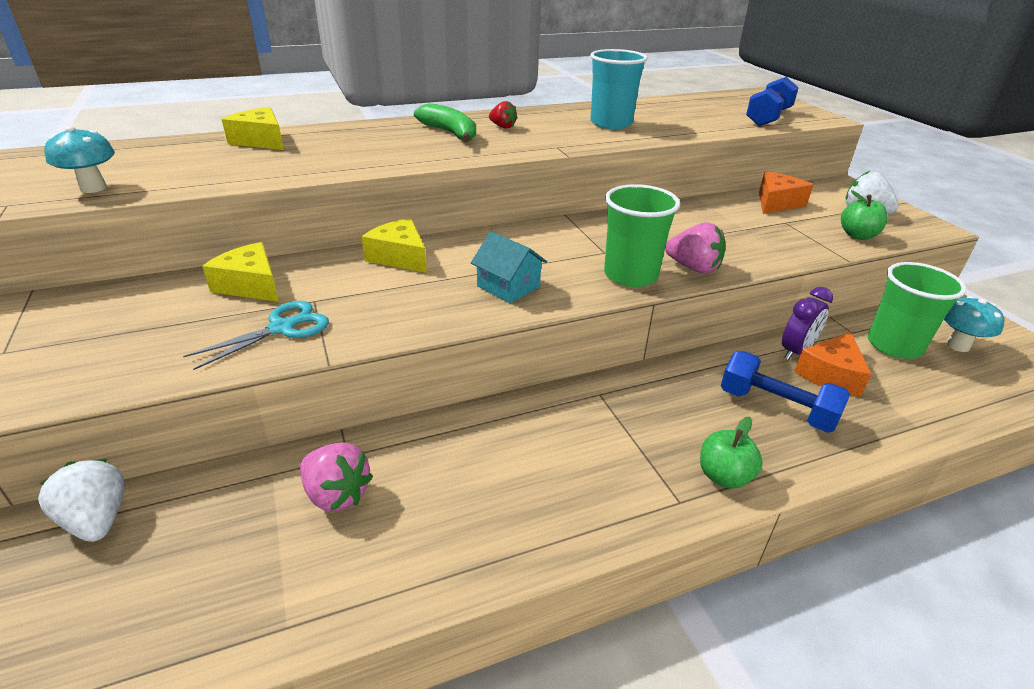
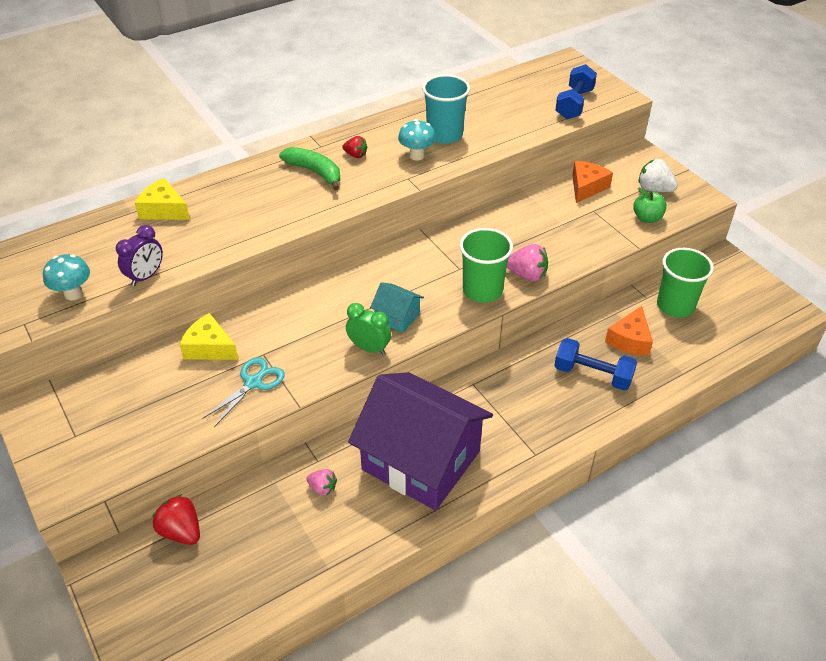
camera: 10 degrees left, 10 degrees up
white strawberry [38,459,125,542] -> red strawberry [152,494,200,545]
pink strawberry [300,442,373,511] -> pink strawberry [306,469,337,496], size x0.63
yellow cheese [362,218,427,273] -> none
green apple [700,417,763,488] -> none
purple clock [782,287,833,360] -> purple clock moved to [116,225,163,286]
turquoise mushroom [944,296,1005,352] -> turquoise mushroom moved to [398,119,436,161]
none -> green clock [346,303,391,355]
none -> purple house [348,372,493,511]

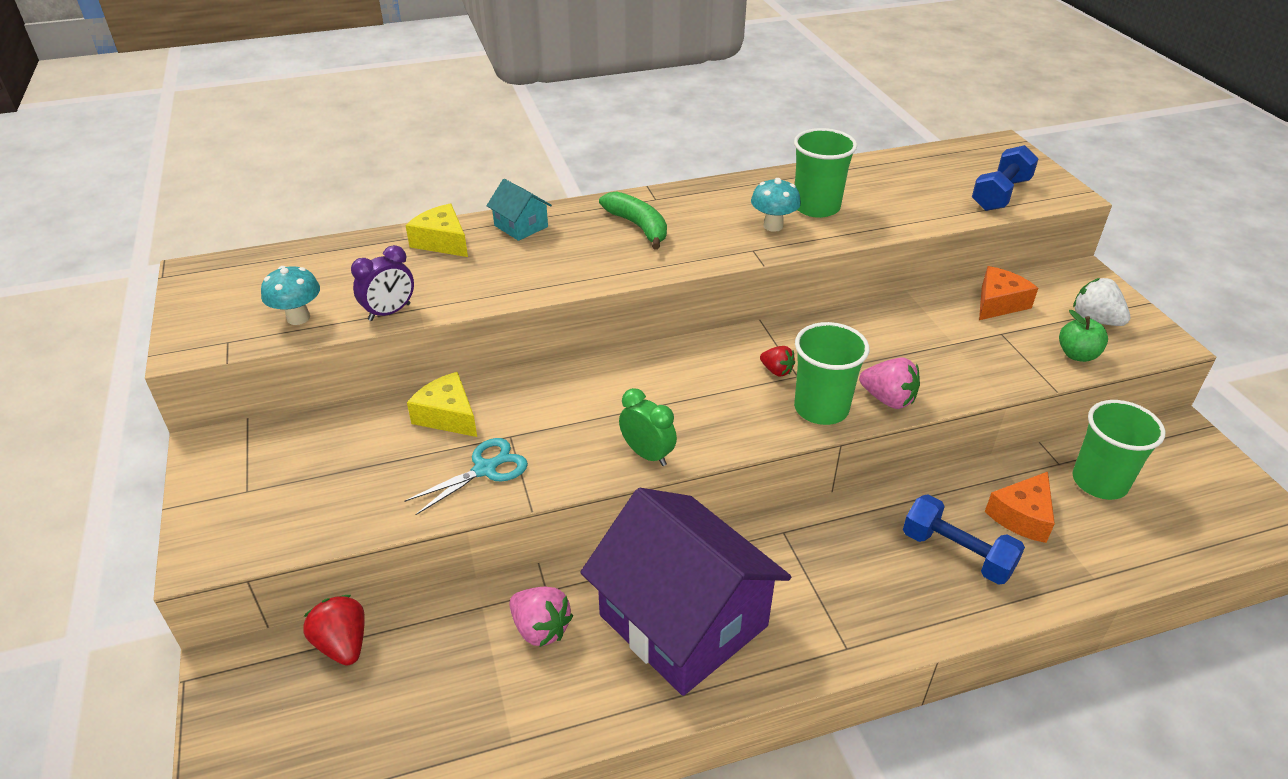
camera: 15 degrees right, 5 degrees down
pink strawberry [306,469,337,496] -> pink strawberry [509,587,573,647], size x1.59
red strawberry [342,136,367,158] -> red strawberry moved to [760,346,795,377]
turquoise house [370,282,424,333] -> turquoise house moved to [487,179,552,241]
turquoise cup [422,75,470,144] -> green cup [794,128,857,218]

